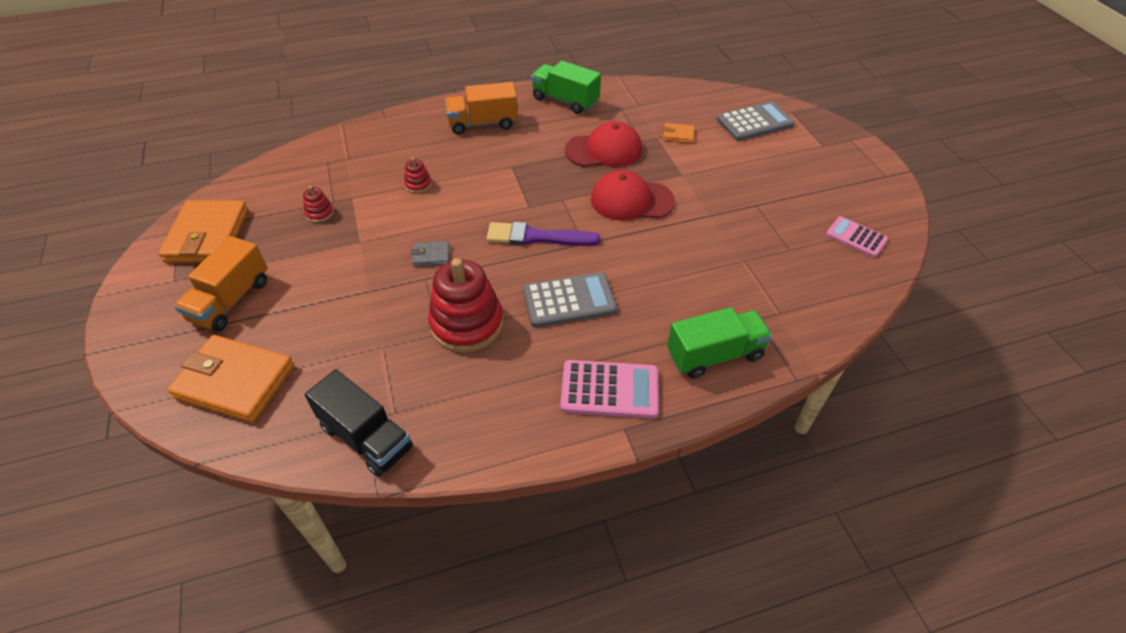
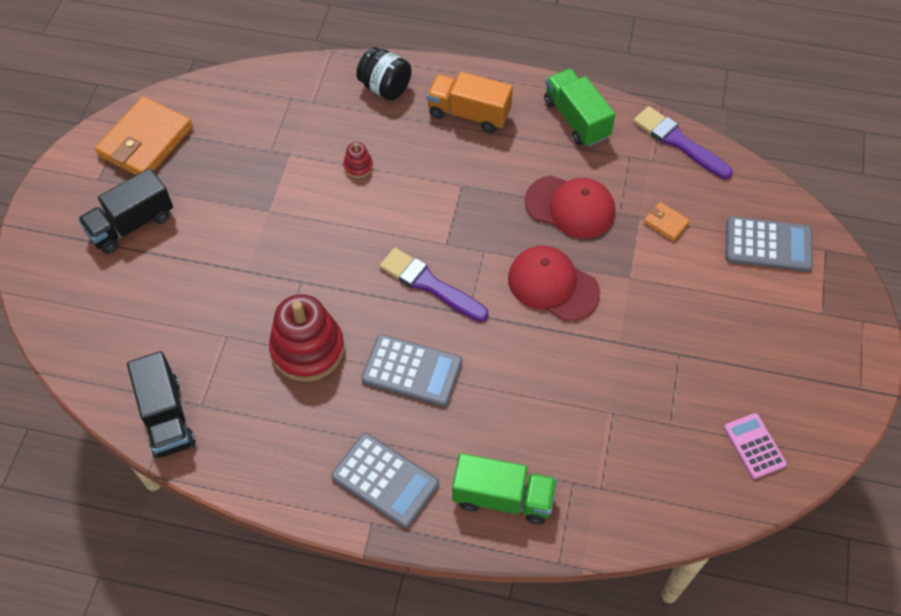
camera: 30 degrees right, 10 degrees up
orange wallet [167,335,294,423] -> none
orange truck [174,236,268,332] -> black truck [78,168,173,254]
red stacking toy [303,186,334,223] -> none
grey wallet [411,241,449,266] -> none
pink calculator [560,360,659,418] -> grey calculator [331,433,439,528]
none -> black jar [356,47,412,101]
none -> purple brush [633,106,733,179]

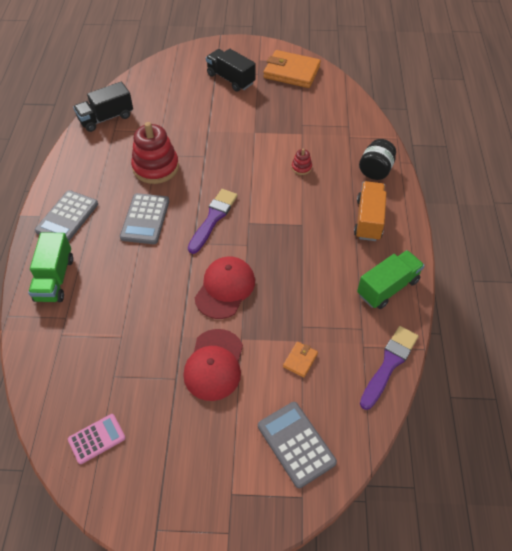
camera: 80 degrees right, 5 degrees down
red cap [525,176,615,238] -> red cap moved to [183,329,243,401]
grey calculator [725,216,813,272] -> grey calculator turned 150 degrees clockwise [258,402,337,488]

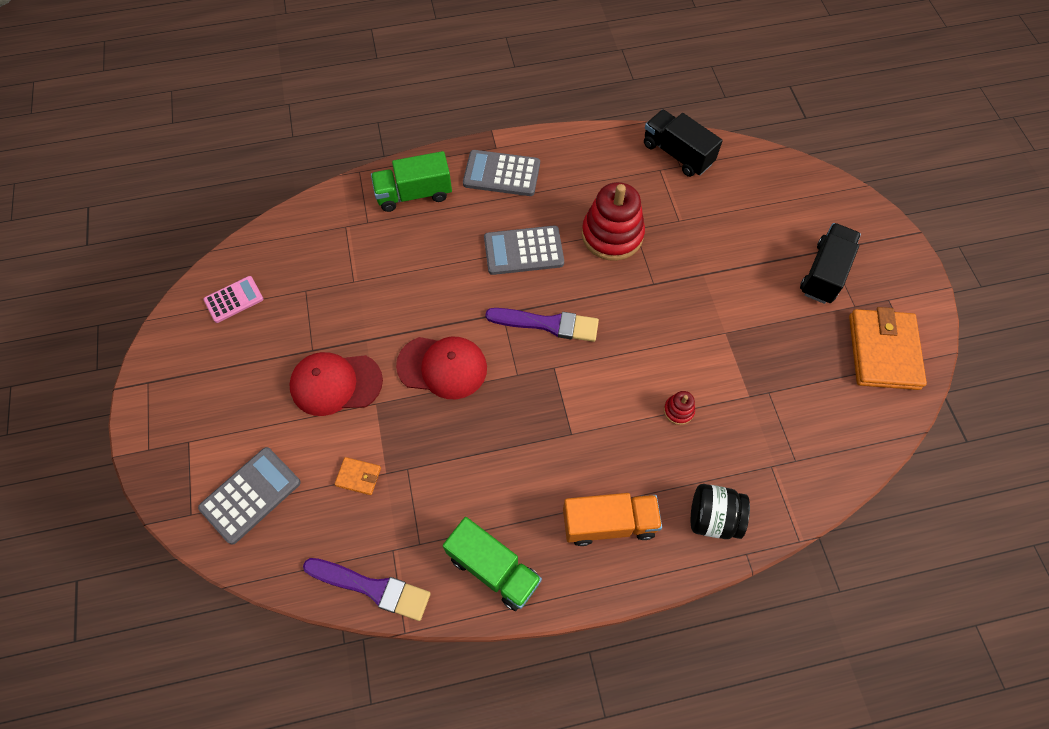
camera: 75 degrees right, 10 degrees up
pink calculator [68,414,126,464] -> pink calculator turned 75 degrees counterclockwise [203,276,263,323]

